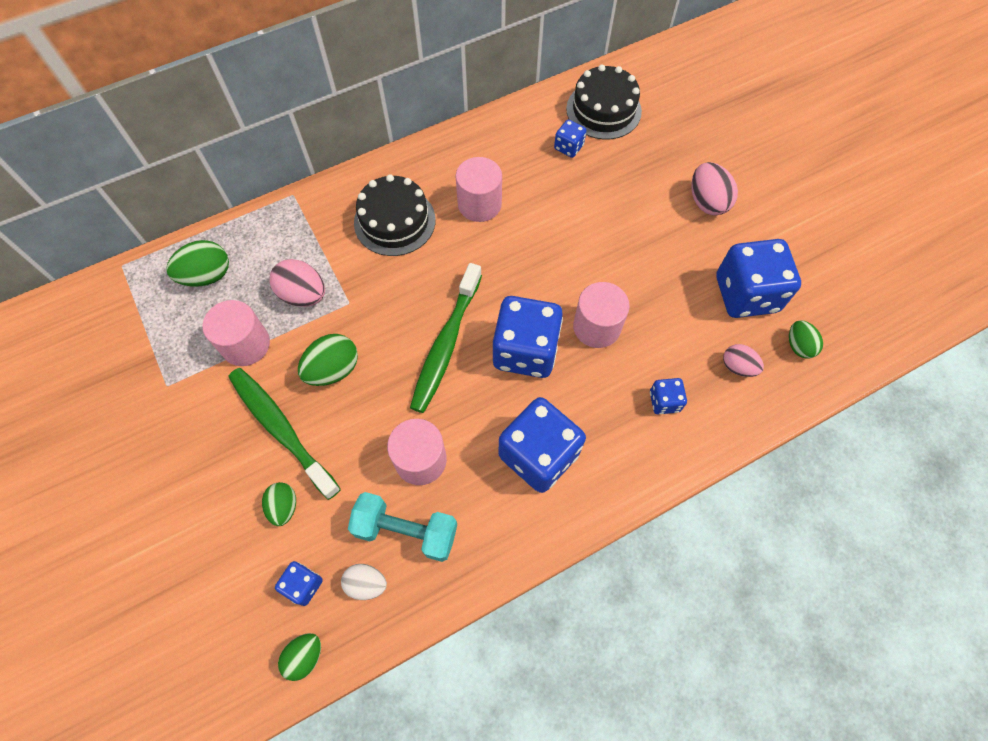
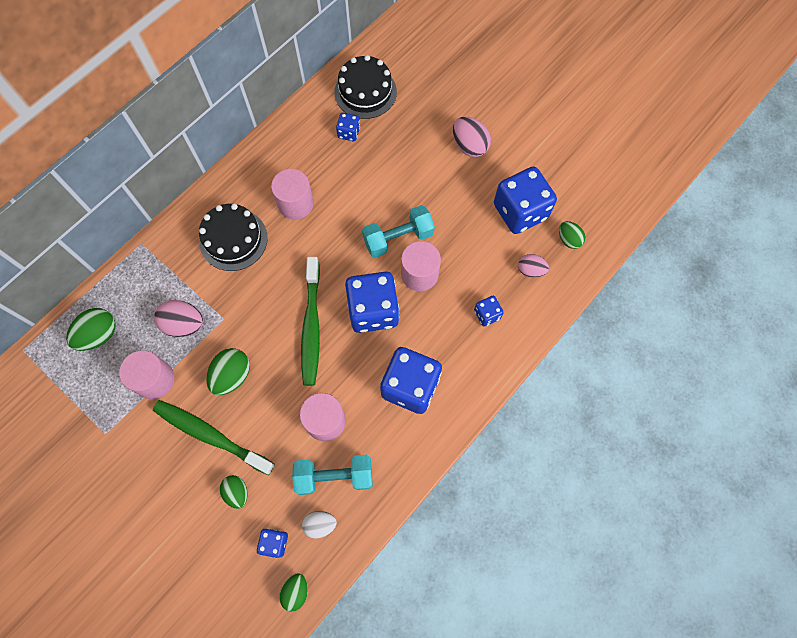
camera: 20 degrees left, 5 degrees up
none -> turquoise dumbbell [362,205,435,258]

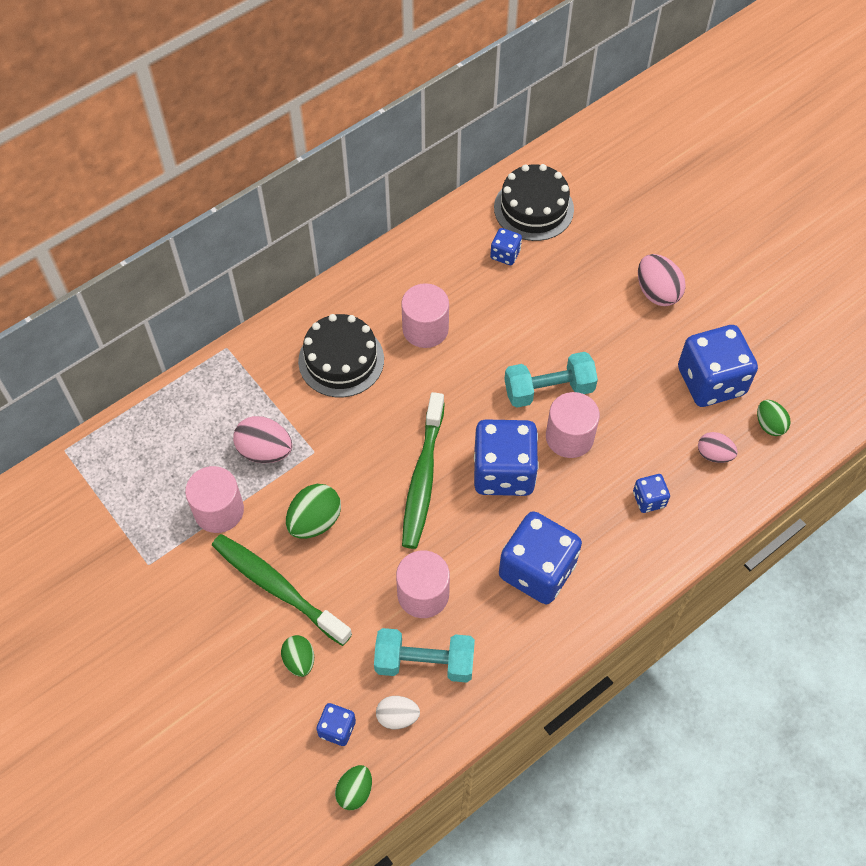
camera: 10 degrees right, 10 degrees down
green egg [66,308,116,351] -> none

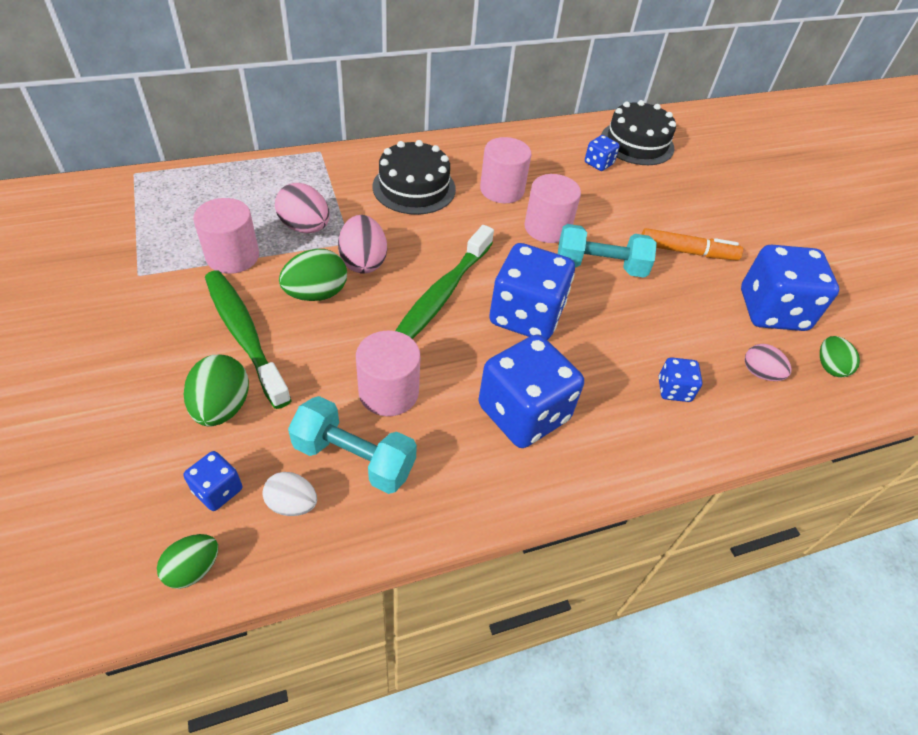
camera: 15 degrees right, 10 degrees down
green egg [281,635,314,677] -> green egg [184,355,249,427], size x1.54
pink cylinder [546,392,600,458] -> pink cylinder moved to [524,174,581,243]
pink egg [638,254,686,306] -> pink egg moved to [338,215,387,274]
none -> orange marker [641,228,743,261]

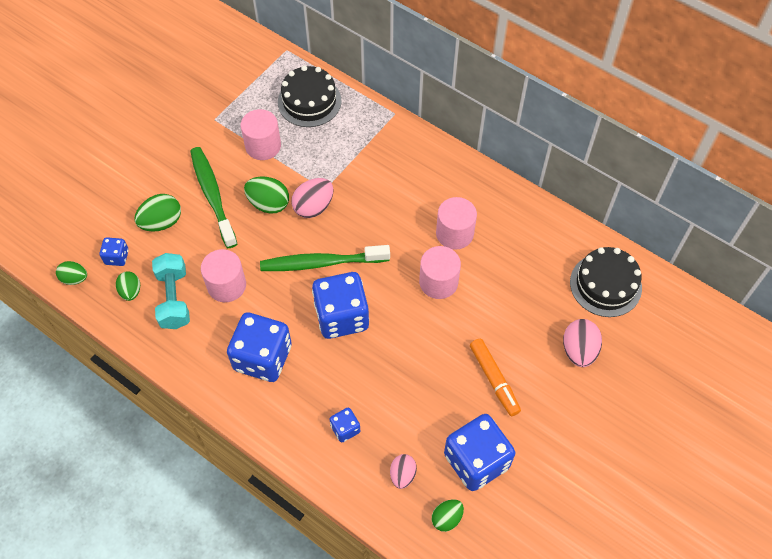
camera: 60 degrees right, 10 degrees up
green toothbrush [205,271,292,409] -> green toothbrush turned 45 degrees counterclockwise [190,147,237,248]
white egg [262,472,317,516] -> green egg [116,271,140,301]
pink egg [275,183,330,233] -> pink egg moved to [563,319,602,367]
black cake [372,140,456,215] -> black cake moved to [278,66,342,127]
turquoise dumbbell [558,224,657,278] -> none
blue dice [585,135,620,171] -> none

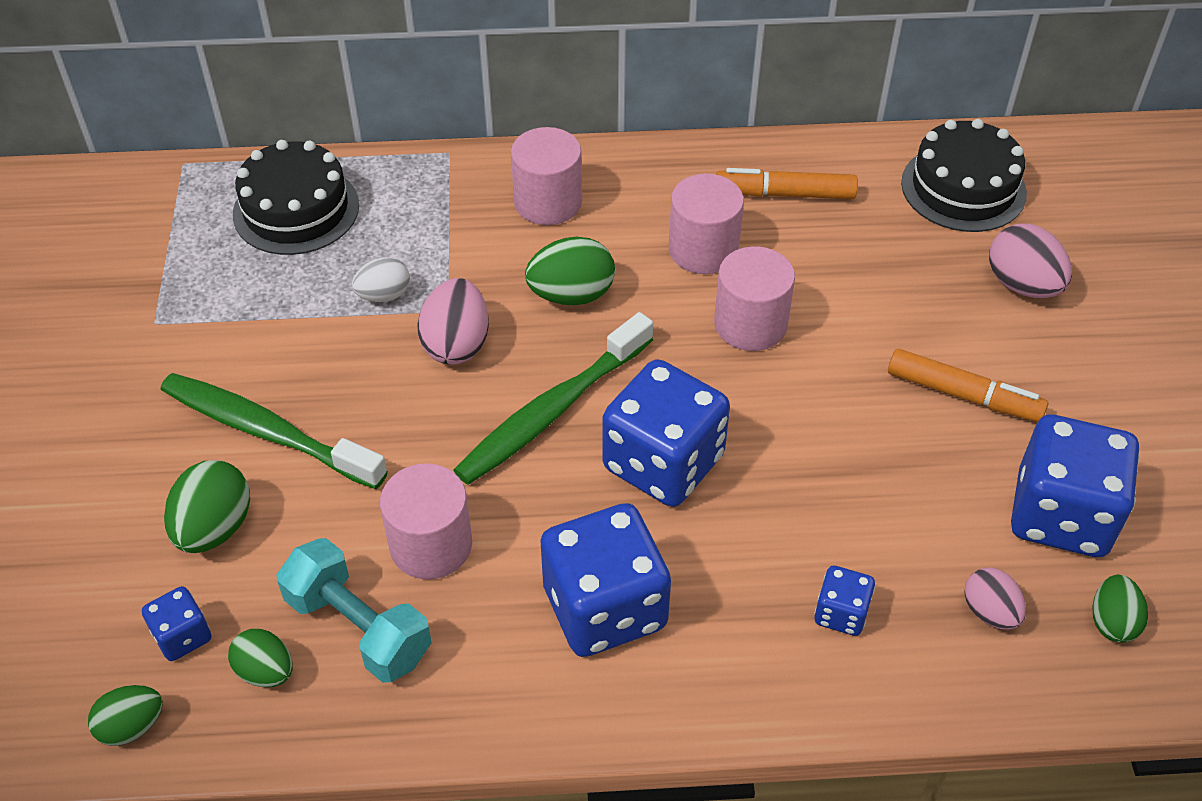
camera: 40 degrees left, 10 degrees down
pink cylinder [241,109,281,160] -> pink cylinder moved to [511,127,582,225]
green egg [244,176,289,214] -> green egg moved to [525,237,615,305]
none -> white egg [352,257,410,302]
none -> orange marker [716,168,858,199]

